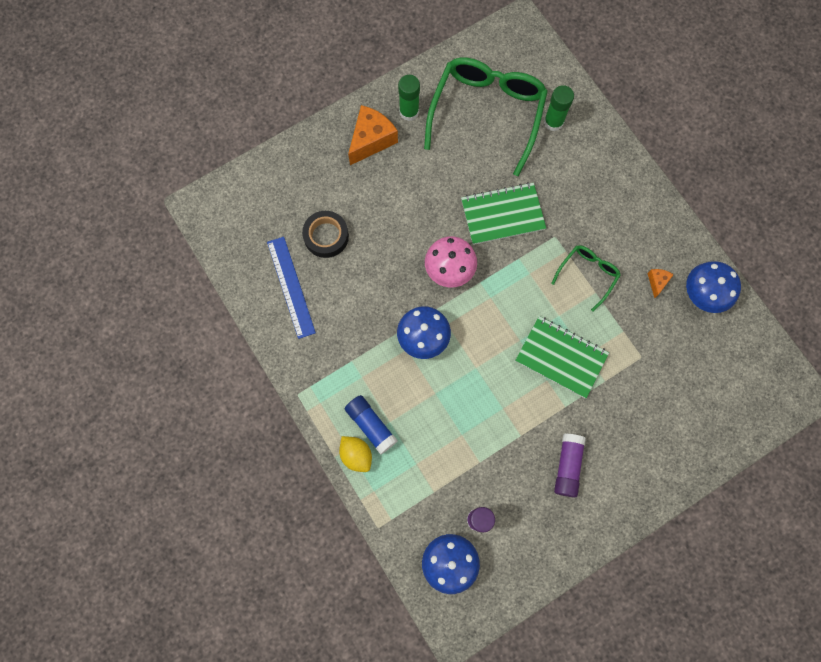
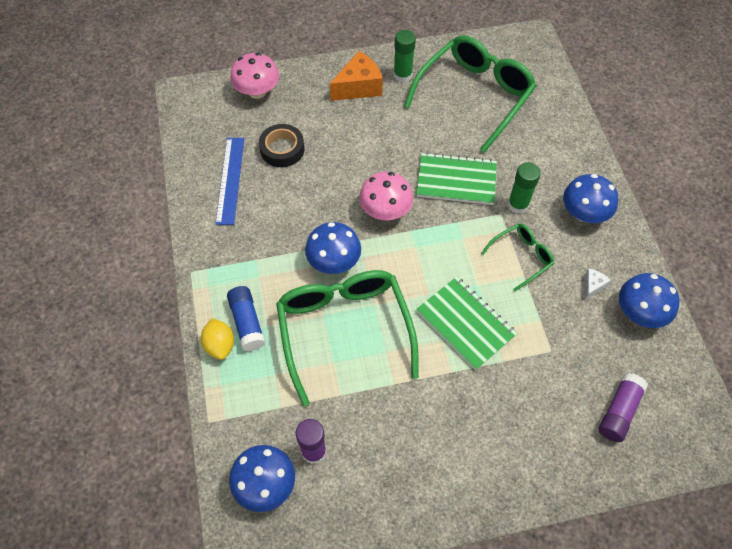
camera: 20 degrees right, 15 degrees down
green glue stick [544,85,574,131] -> green glue stick moved to [508,162,541,214]
purple glue stick [554,434,586,498] -> purple glue stick moved to [599,373,648,442]
orange cheese [647,269,674,298] -> white cheese [584,268,611,300]
none -> pink mushroom [230,53,279,99]
none -> green glasses [276,270,419,406]
none -> blue mushroom [563,174,618,223]

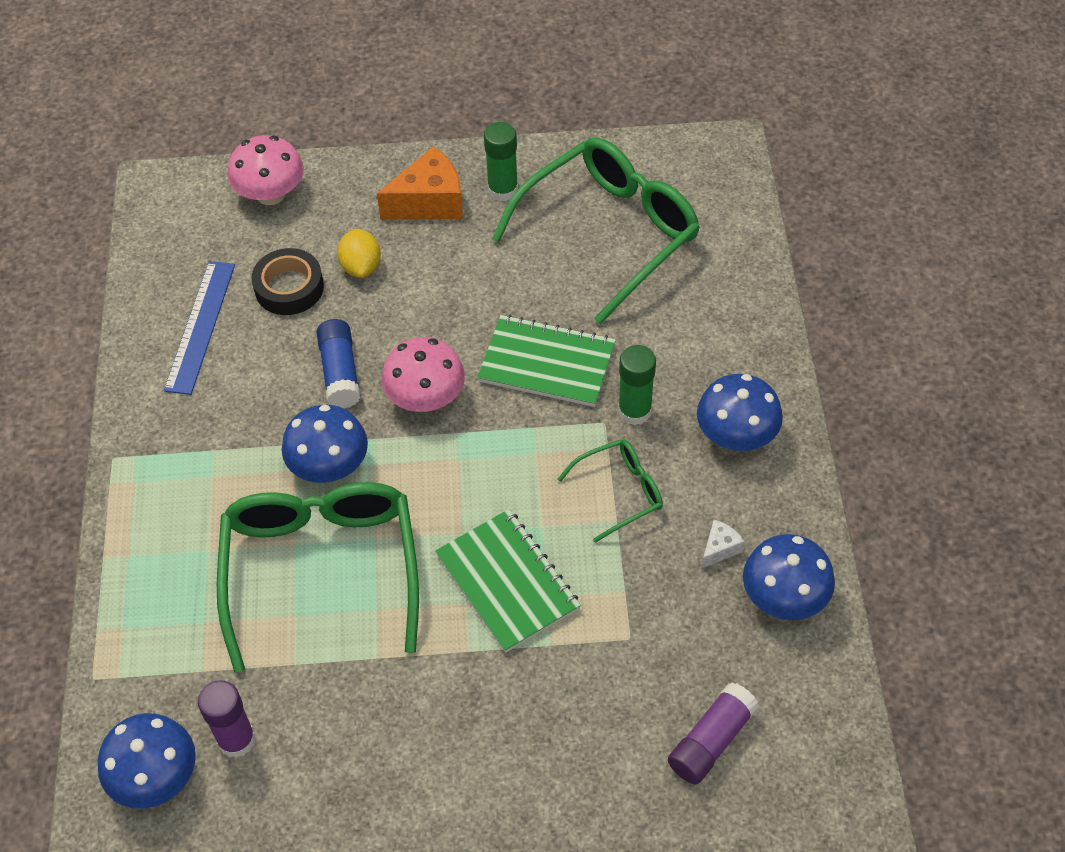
camera: 10 degrees right, 5 degrees down
yellow lemon [201,318,234,360] -> yellow lemon moved to [337,229,381,278]
blue glue stick [227,286,266,352] -> blue glue stick moved to [316,319,361,409]

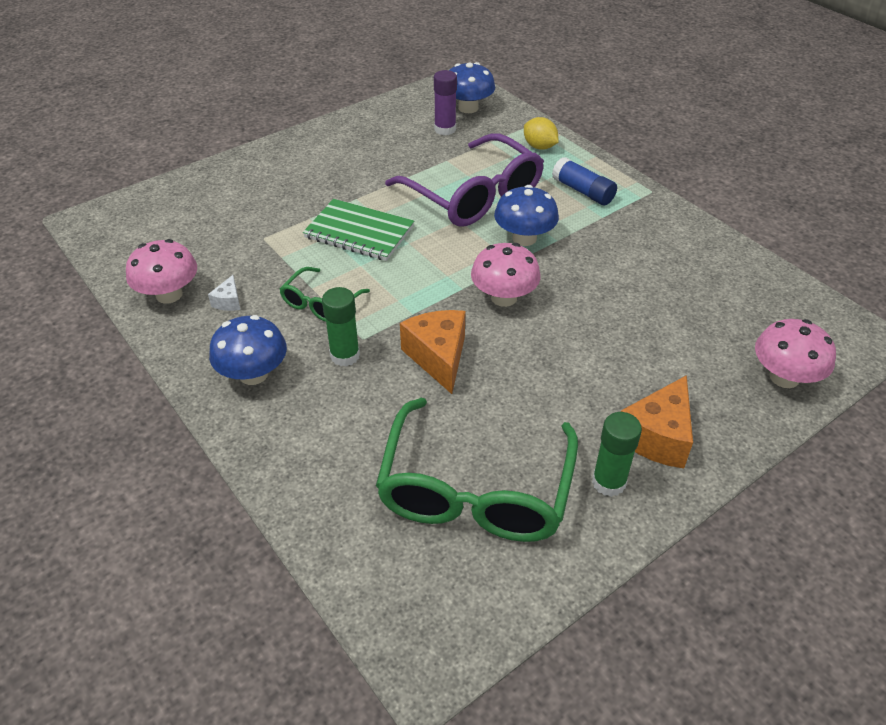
camera: 145 degrees right, 10 degrees down
blue ruler [164,261,235,395] -> none
green glasses [217,482,419,673] -> purple glasses [385,133,544,227]
black tape [251,248,324,315] -> none
blue glue stick [316,319,361,409] -> blue glue stick moved to [552,157,617,205]
yellow lemon [337,229,381,278] -> yellow lemon moved to [524,117,559,150]
green notebook [477,315,616,407] -> orange cheese [400,310,466,394]
purple glue stick [668,682,759,784] -> none
blue mushroom [743,534,835,620] -> pink mushroom [126,239,197,304]

